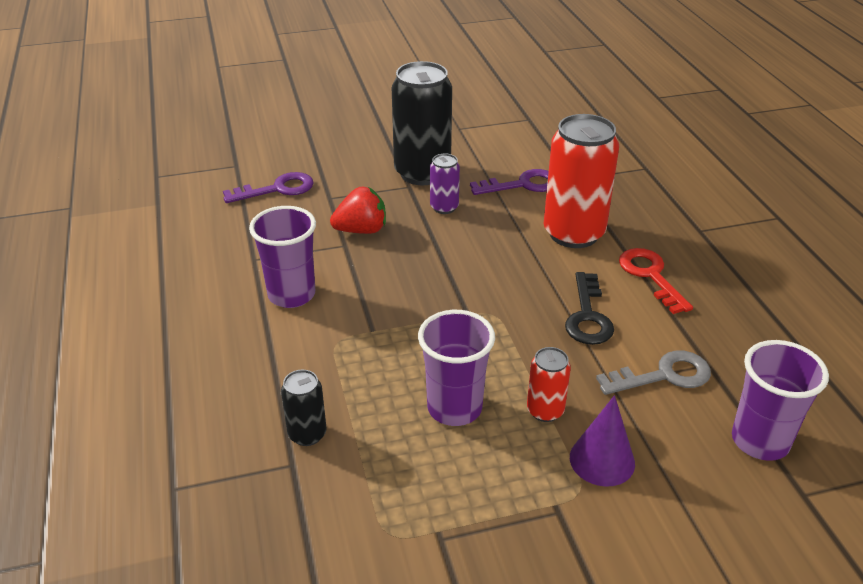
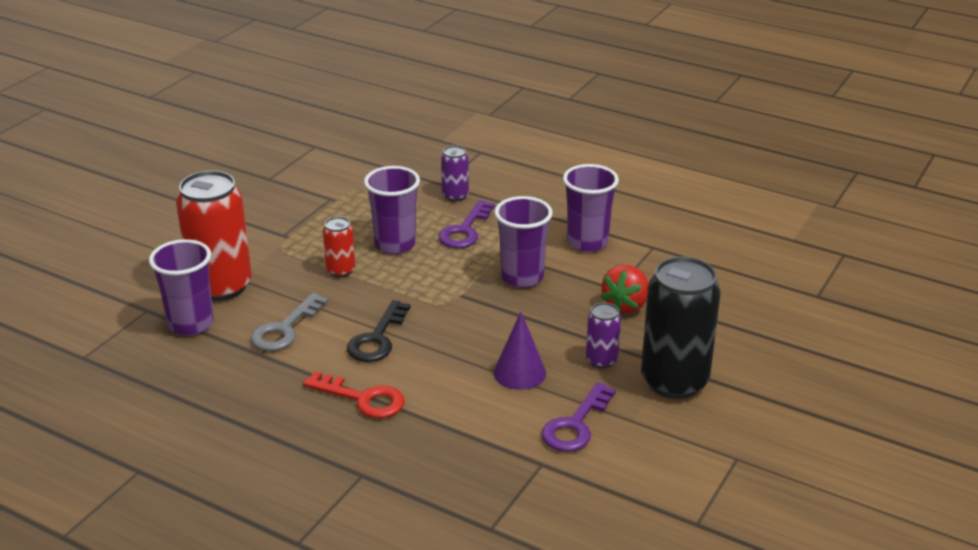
camera: 135 degrees right, 5 degrees down
purple key [223,172,314,203] -> purple key moved to [438,200,495,248]
black can [281,370,327,446] -> purple can [441,145,469,201]
red can [544,114,619,248] -> red can moved to [176,171,252,301]
black key [565,272,614,345] -> black key turned 120 degrees counterclockwise [347,300,410,362]
purple cone [570,395,635,487] -> purple cone moved to [494,312,546,390]
none -> purple cup [494,196,553,288]

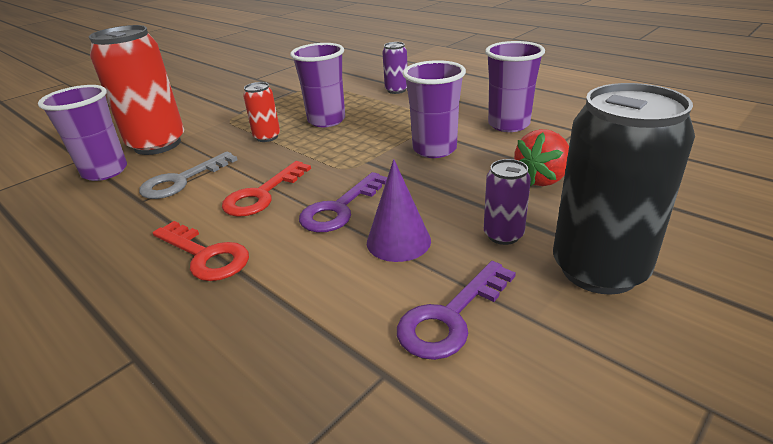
camera: 15 degrees right, 0 degrees up
black key [347,300,410,362] -> red key [222,161,311,217]
purple key [438,200,495,248] -> purple key moved to [299,172,387,232]

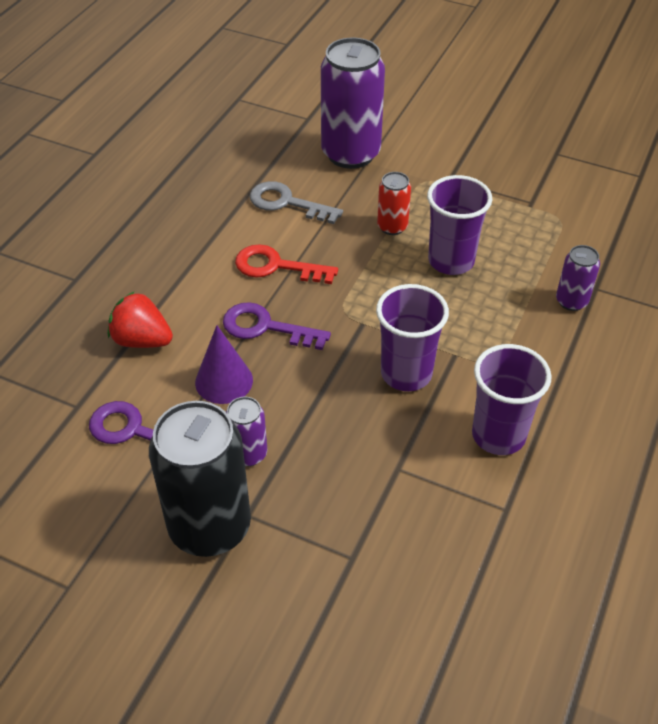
camera: 70 degrees right, 15 degrees up
purple cup [38,85,127,181] -> none
red can [89,25,184,155] -> purple can [321,38,385,169]
red key [153,221,249,281] -> none
red strawberry [514,129,569,186] -> red strawberry moved to [108,291,173,348]

